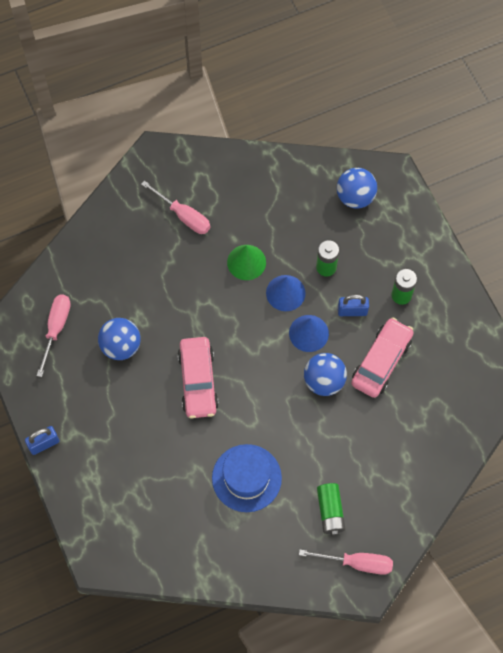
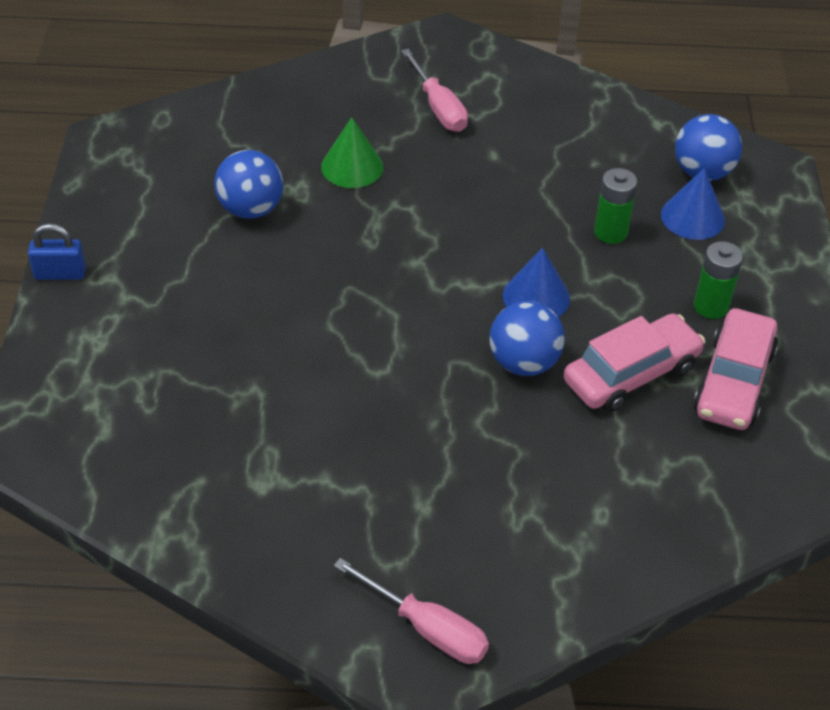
camera: 25 degrees right, 20 degrees down
pink screwdriver [37,295,71,377] -> none
pink car [178,337,219,419] -> pink car moved to [693,308,778,430]
blue hat [212,444,282,512] -> none
green cone [227,245,266,280] -> green cone moved to [321,117,384,188]
blue cone [266,275,306,311] -> blue cone moved to [661,168,725,240]
green battery [317,483,345,536] -> none
blue padlock [338,294,369,316] -> none

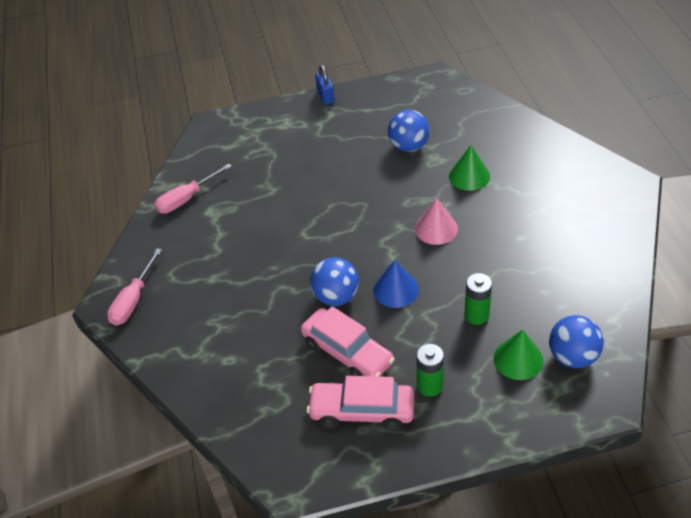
camera: 80 degrees right, 0 degrees up
pink screwdriver [401,49,468,132] -> pink screwdriver moved to [154,163,232,214]
blue cone [661,168,725,240] -> green cone [494,329,543,380]
none -> pink cone [415,198,458,245]

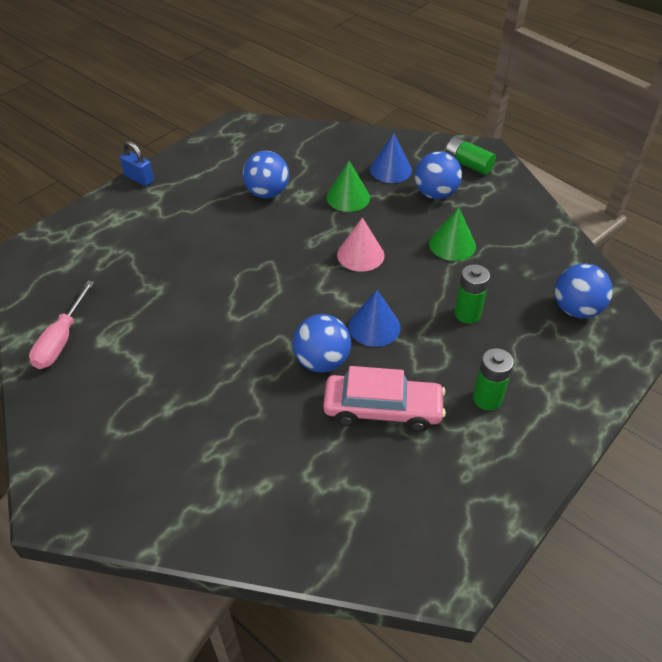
camera: 40 degrees left, 0 degrees up
pink screwdriver [107,248,162,326] -> none
pink car [307,376,414,430] -> none
green cone [494,329,543,380] -> green cone moved to [429,207,476,261]
none -> blue cone [370,133,412,183]
none -> blue ball [415,151,462,199]
none -> green battery [445,137,496,175]

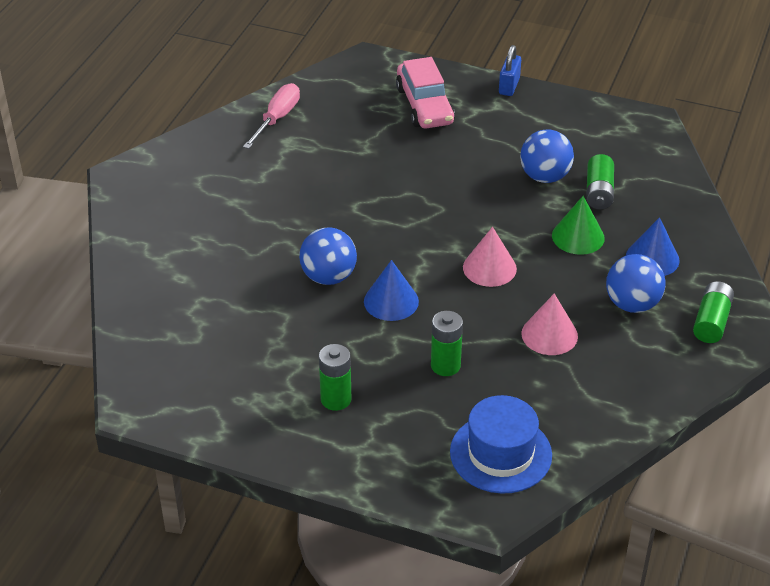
camera: 70 degrees right, 5 degrees down
pink screwdriver [29,281,94,369] -> pink screwdriver turned 120 degrees clockwise [243,83,300,149]
pink car [323,366,446,432] -> pink car moved to [396,57,455,128]
green cone [429,207,476,261] -> pink cone [521,293,578,355]
blue ball [555,264,613,318] -> blue hat [450,395,552,494]
none -> green battery [586,154,614,210]

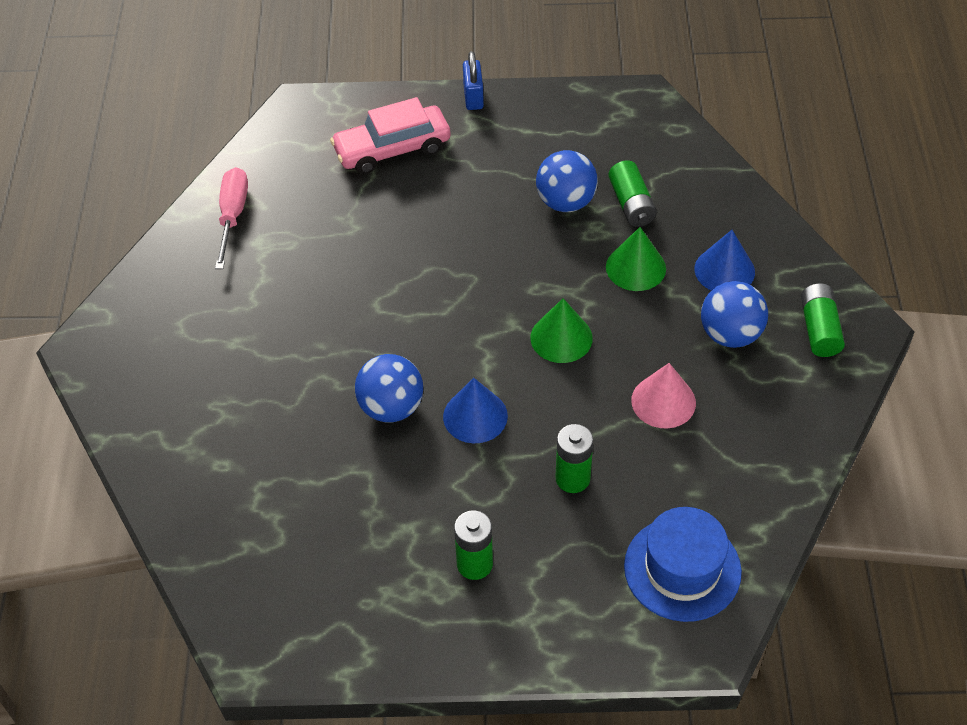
camera: 20 degrees left, 10 degrees up
pink car [396,57,455,128] -> pink car turned 105 degrees clockwise [330,97,451,174]
pink cone [463,227,517,287] -> green cone [530,298,593,363]

